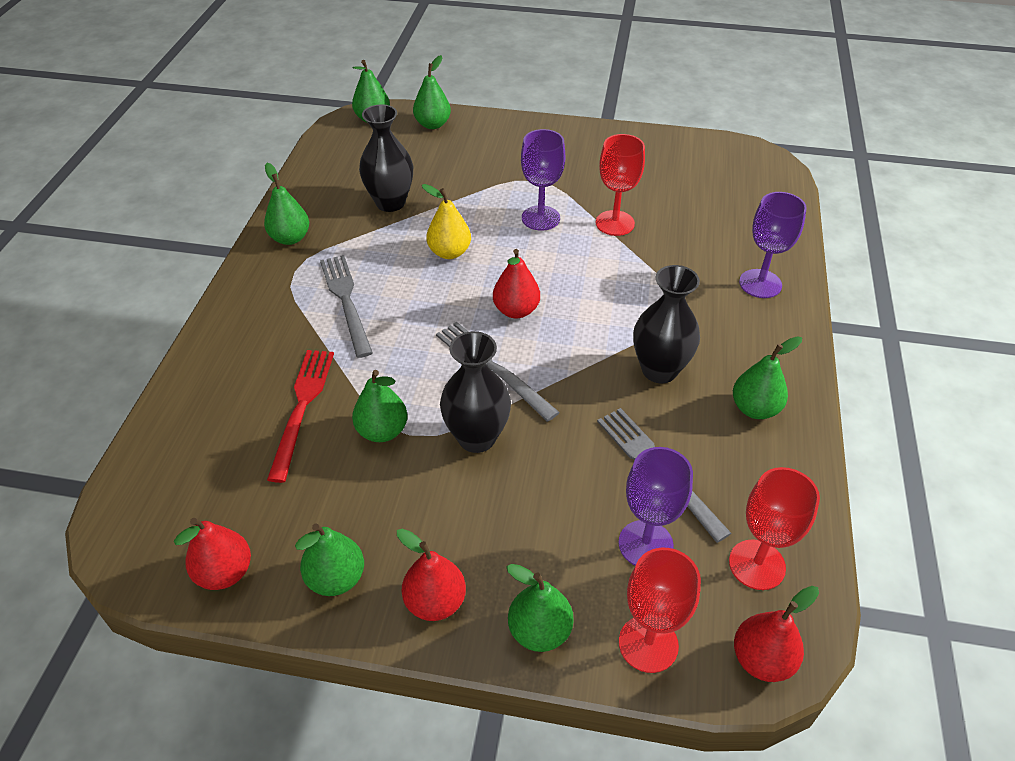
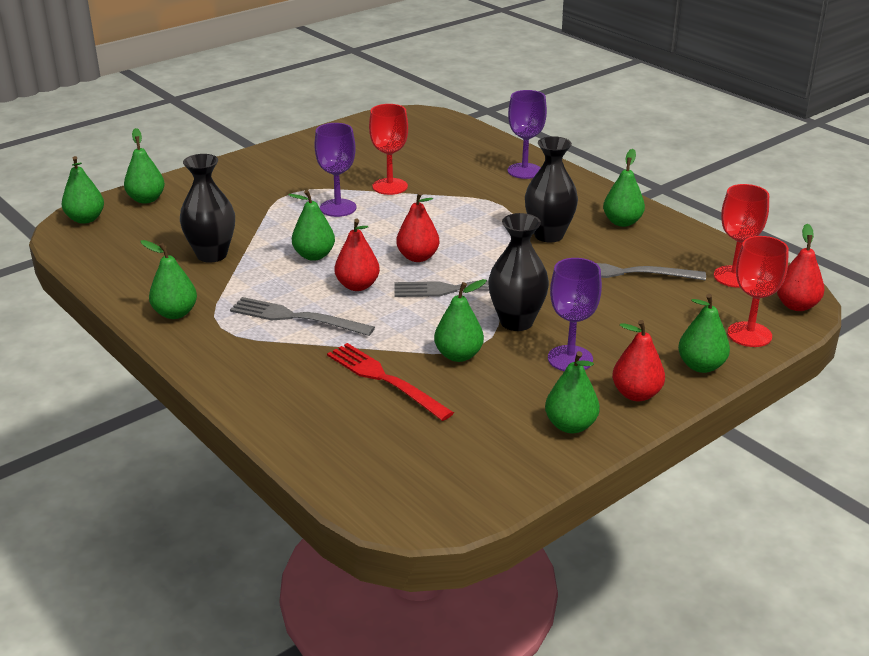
camera: 50 degrees left, 15 degrees down
red pear [174,518,251,590] -> red pear moved to [335,219,380,291]
yellow pear [422,184,471,259] -> green pear [289,190,335,261]
purple goblet [618,447,693,565] -> purple goblet moved to [548,258,602,371]

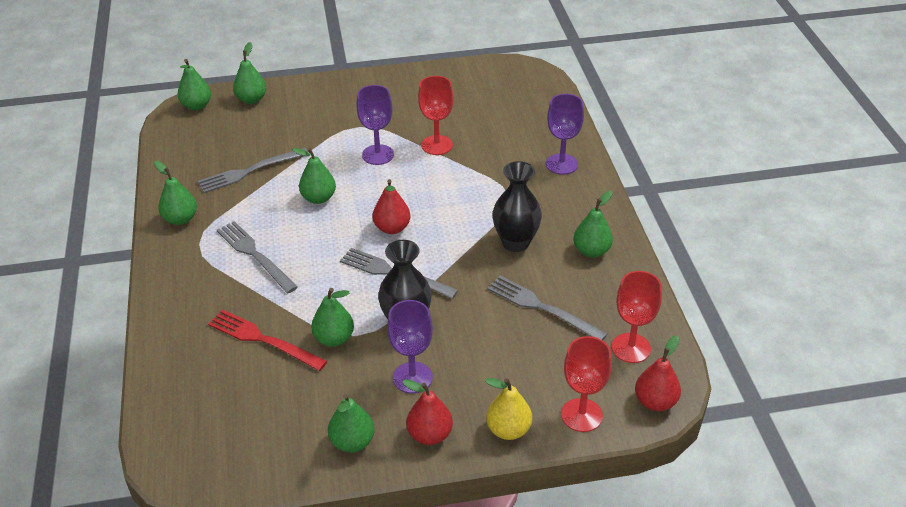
camera: 30 degrees right, 10 degrees up
black vase [180,154,235,263] -> grey fork [198,148,308,193]
red fork [327,343,454,421] -> red fork turned 45 degrees counterclockwise [208,310,327,371]
red pear [335,219,380,291] -> none
green pear [678,294,730,373] -> yellow pear [485,378,532,440]

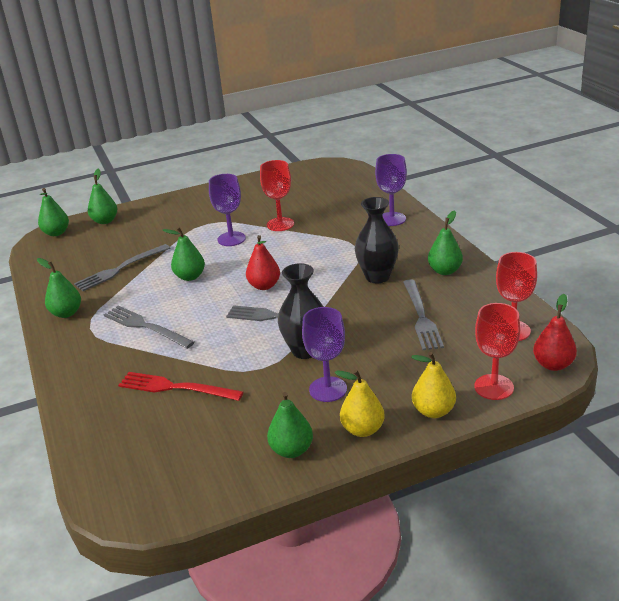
camera: 10 degrees left, 10 degrees down
green pear [311,288,354,347] -> none
red pear [402,379,453,445] -> yellow pear [335,370,385,437]
grey fork [487,276,607,340] -> grey fork turned 120 degrees counterclockwise [403,279,444,350]

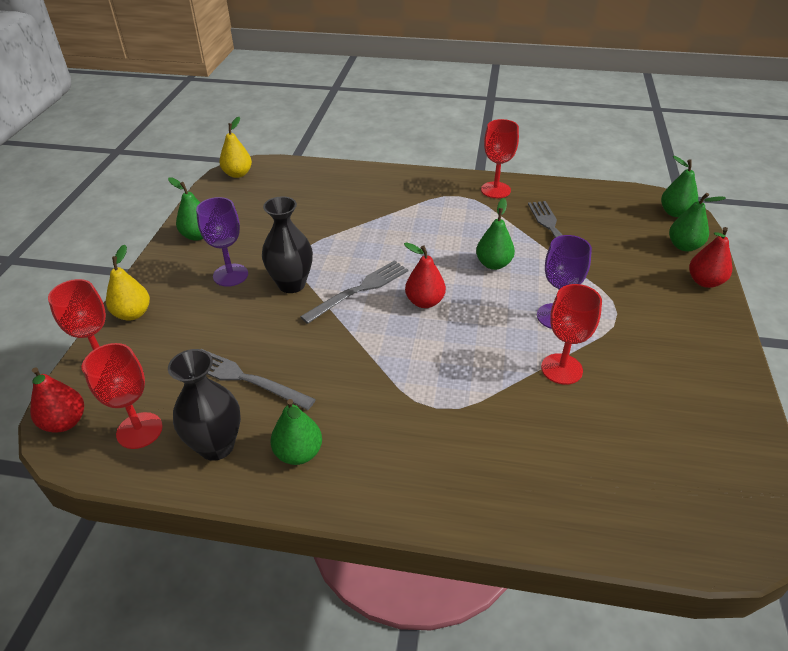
camera: 120 degrees right, 10 degrees up
green pear [37,258,81,318] -> red goblet [481,119,519,198]
grey fork [104,306,195,349] -> none
red fork [118,372,243,401] -> none
yellow pear [335,370,385,437] -> yellow pear moved to [219,117,252,178]
black vase [355,197,399,283] -> black vase moved to [168,349,241,461]
purple goblet [375,154,407,226] -> none
none -> red pear [689,227,732,288]

